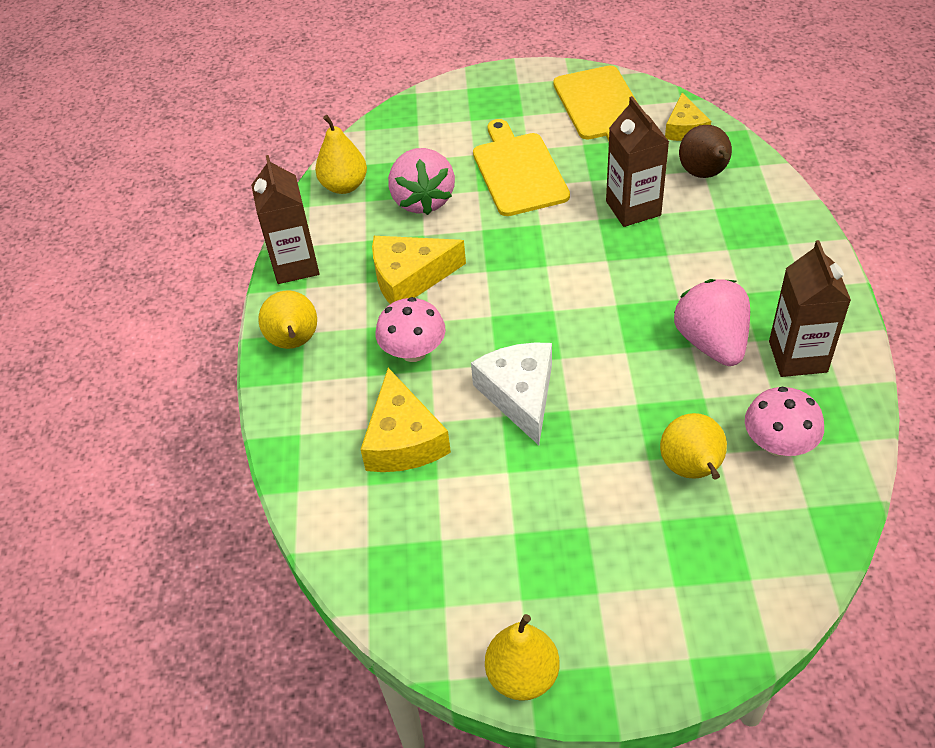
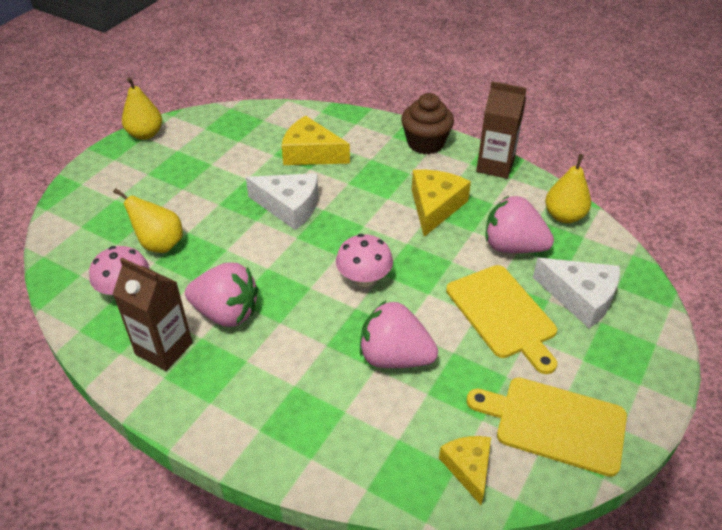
camera: 120 degrees right, 5 degrees down
yellow pear [258,290,317,349] -> brown cupcake [401,93,454,154]
pink mushroom [376,297,446,362] -> pink mushroom moved to [336,234,393,287]
yellow cutting board [473,119,570,216] -> yellow cutting board turned 45 degrees clockwise [446,265,557,374]
brown carton [606,96,669,227] -> pink strawberry [360,301,438,368]
yellow cheese [665,93,711,141] -> yellow cheese turned 45 degrees clockwise [439,436,491,505]
brown pear [679,125,732,178] -> none
none -> white cheese [533,258,620,328]

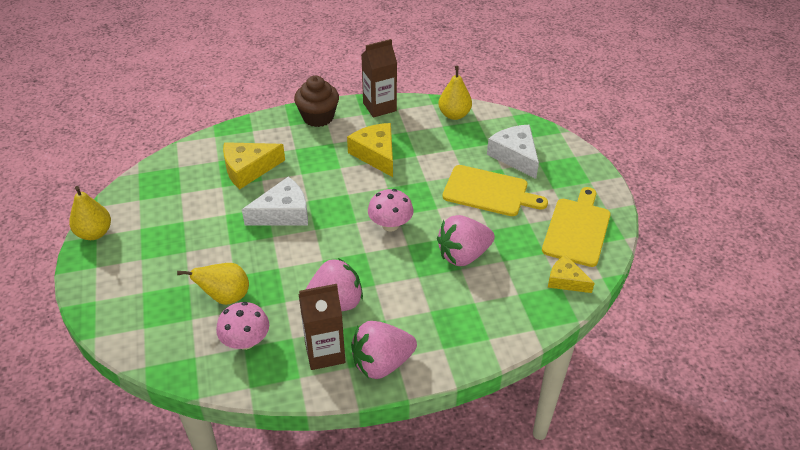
camera: 45 degrees left, 0 degrees up
yellow cutting board [467,377,627,477] -> yellow cutting board turned 135 degrees clockwise [542,187,611,267]
pink strawberry [485,196,554,253] -> pink strawberry moved to [351,321,417,379]
white cheese [533,258,620,328] -> white cheese turned 105 degrees counterclockwise [487,125,539,179]

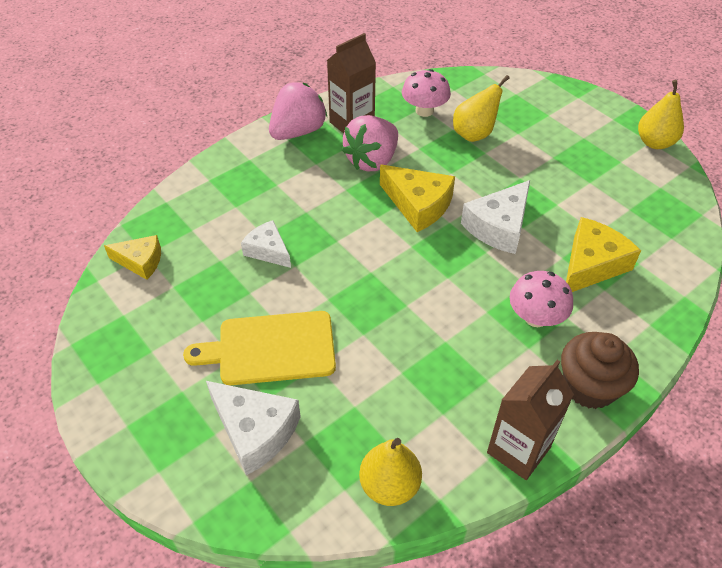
camera: 155 degrees right, 5 degrees up
yellow cheese [347,123,393,177] -> yellow cheese moved to [380,165,455,232]
pink mushroom [368,189,414,232] -> pink mushroom moved to [510,271,573,327]
pink strawberry [437,215,495,266] -> white cheese [241,220,291,268]
yellow cutting board [542,187,611,267] -> none

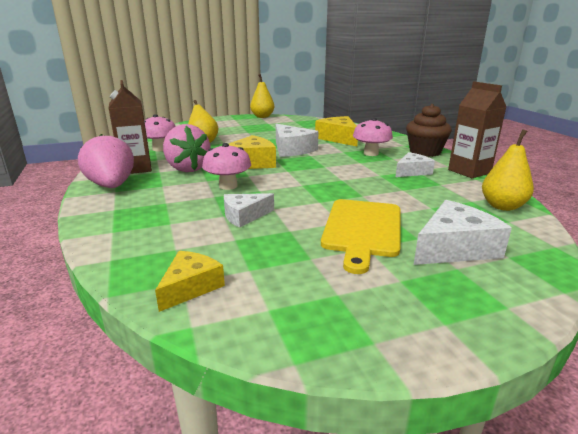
camera: 70 degrees left, 25 degrees down
none -> pink mushroom [202,143,251,190]
none -> white cheese [396,152,435,177]

